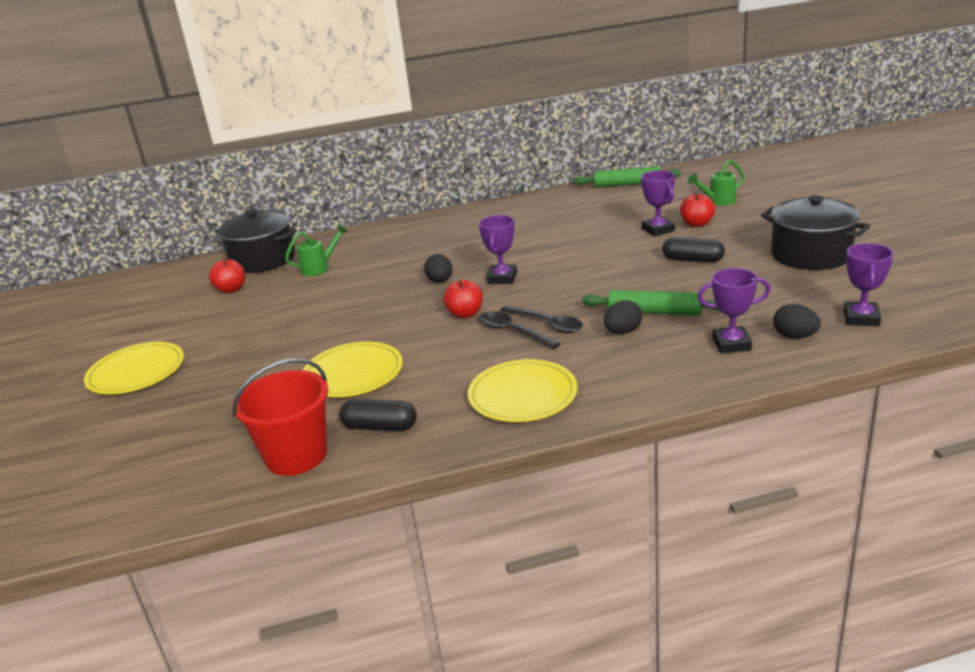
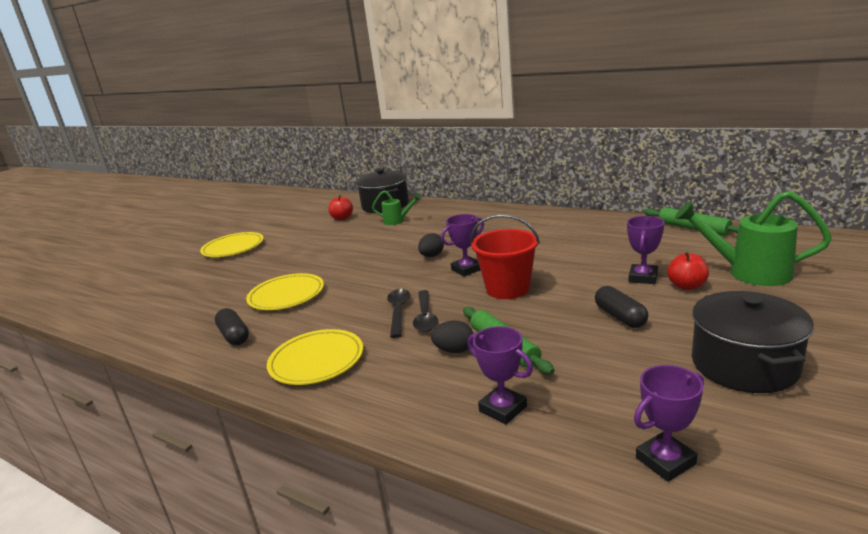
camera: 45 degrees right, 5 degrees down
red bucket [232,358,328,476] -> red bucket moved to [470,214,540,299]
red apple [444,280,483,318] -> none
green watering can [688,159,745,206] -> green watering can [675,191,832,286], size x1.81
black egg [773,304,821,339] -> none

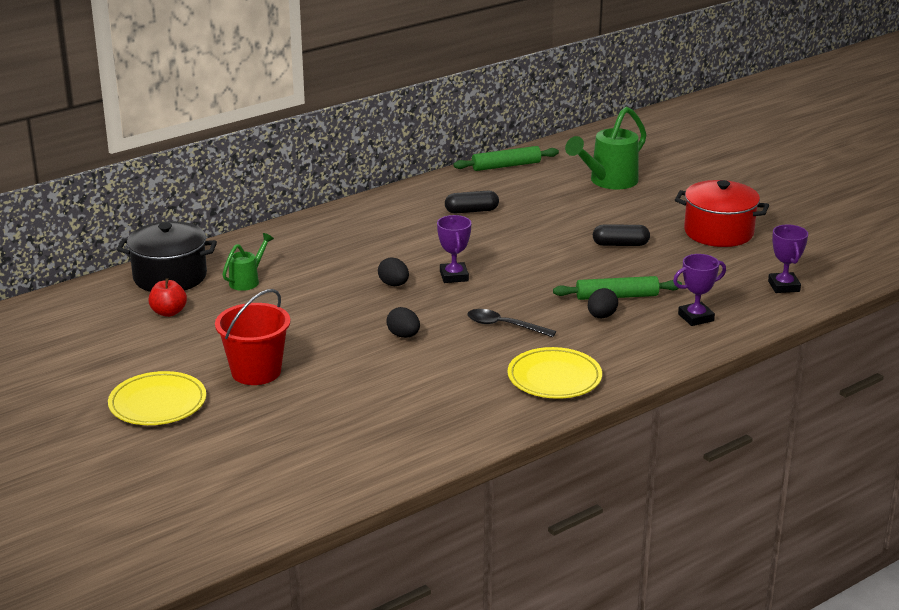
camera: 70 degrees left, 5 degrees up
black capsule [215,308,249,345] -> black capsule moved to [445,191,499,214]
yellow plate [246,273,324,310] -> none
black spoon [413,290,438,332] -> none
red bucket [470,214,540,299] -> red bucket moved to [215,289,290,385]
purple trophy [627,216,664,284] -> none
red apple [667,252,709,290] -> none
black pot [692,291,814,393] -> red pot [675,180,769,247]
none -> black egg [386,307,420,338]

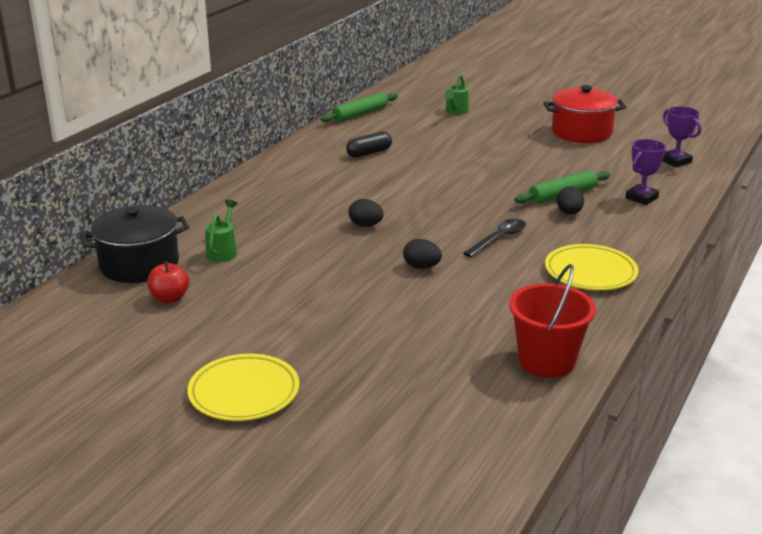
camera: 25 degrees left, 0 degrees up
red bucket [215,289,290,385] -> red bucket moved to [509,264,596,378]
purple trophy [437,215,472,283] -> none
black spoon [467,309,556,337] -> black spoon turned 135 degrees clockwise [463,219,526,257]
green watering can [565,107,647,189] -> green watering can [444,74,469,115], size x0.55
black capsule [593,225,650,246] -> none

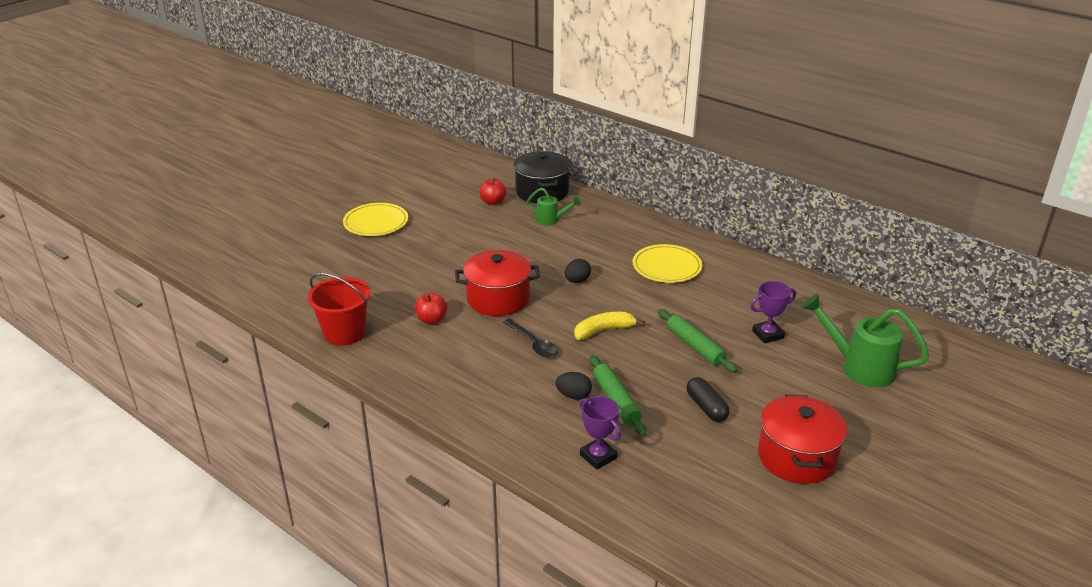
camera: 100 degrees right, 5 degrees up
green rolling pin [321,93,398,122] -> green rolling pin moved to [658,309,737,373]
black capsule [346,131,392,158] -> black capsule moved to [686,377,730,422]
black egg [403,239,442,269] -> red pot [455,250,540,316]
green watering can [444,74,469,115] -> green watering can [801,294,929,387], size x1.81
yellow plate [545,244,639,290] -> yellow plate moved to [633,244,702,283]
purple trophy [663,106,701,167] -> purple trophy moved to [750,281,796,343]
none -> red apple [415,293,447,324]
none -> yellow banana [574,312,645,340]

